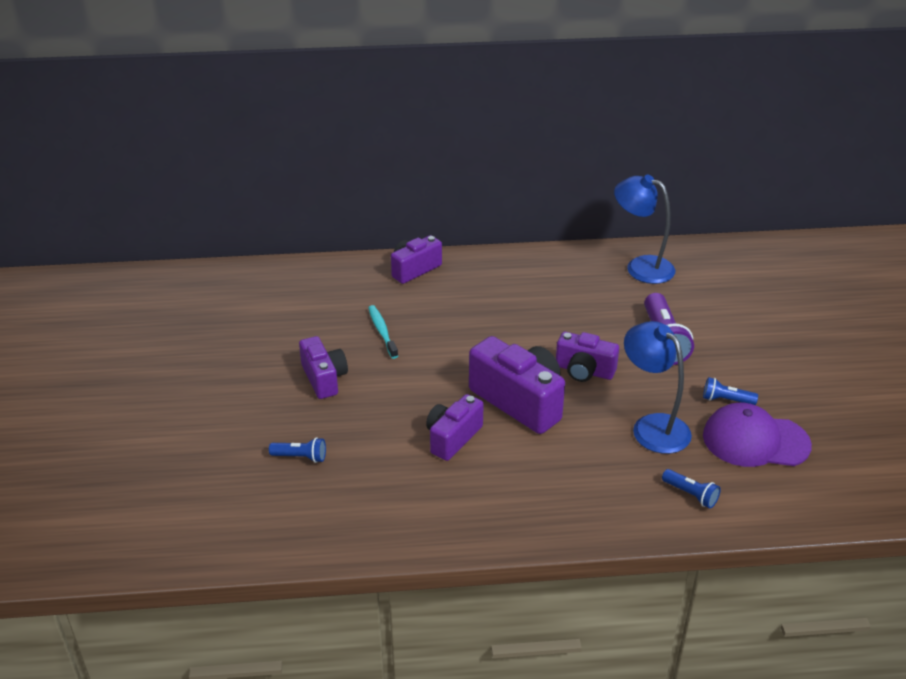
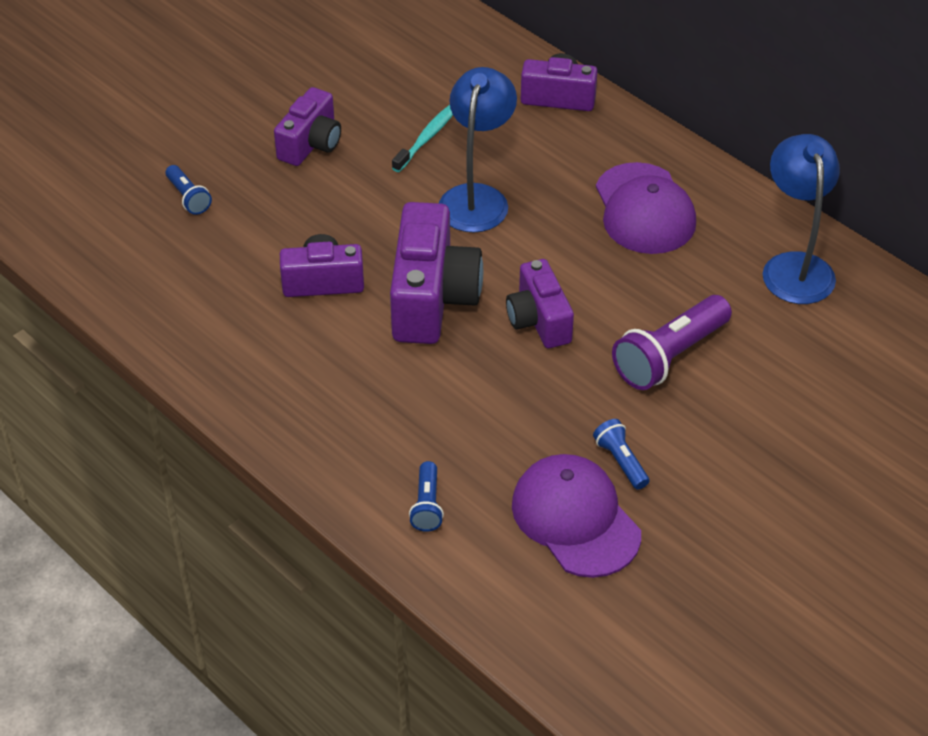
camera: 50 degrees right, 10 degrees up
blue lamp [624,321,692,454] -> blue lamp moved to [439,67,517,232]
none -> purple cap [596,162,696,254]

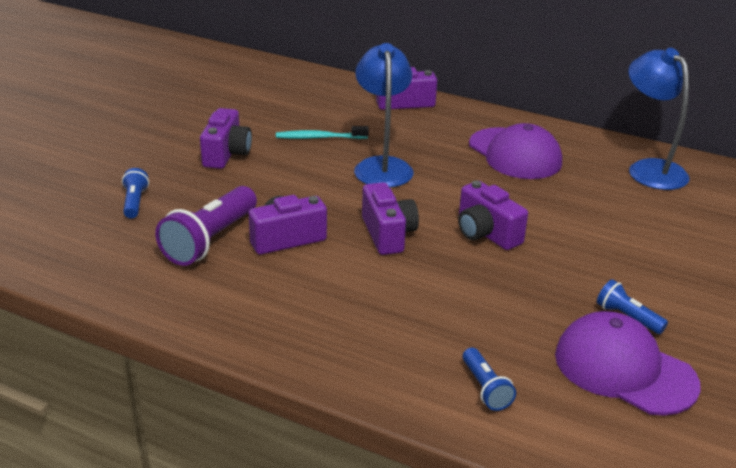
camera: 20 degrees left, 15 degrees down
blue flashlight [165,165,212,215] -> blue flashlight turned 135 degrees counterclockwise [122,168,149,218]
purple camera [390,202,484,344] -> purple camera [362,182,419,255], size x0.62
turquoise toothbrush [392,105,453,172] -> turquoise toothbrush turned 105 degrees counterclockwise [276,126,369,139]
purple flashlight [612,295,732,390] -> purple flashlight moved to [155,186,257,266]

